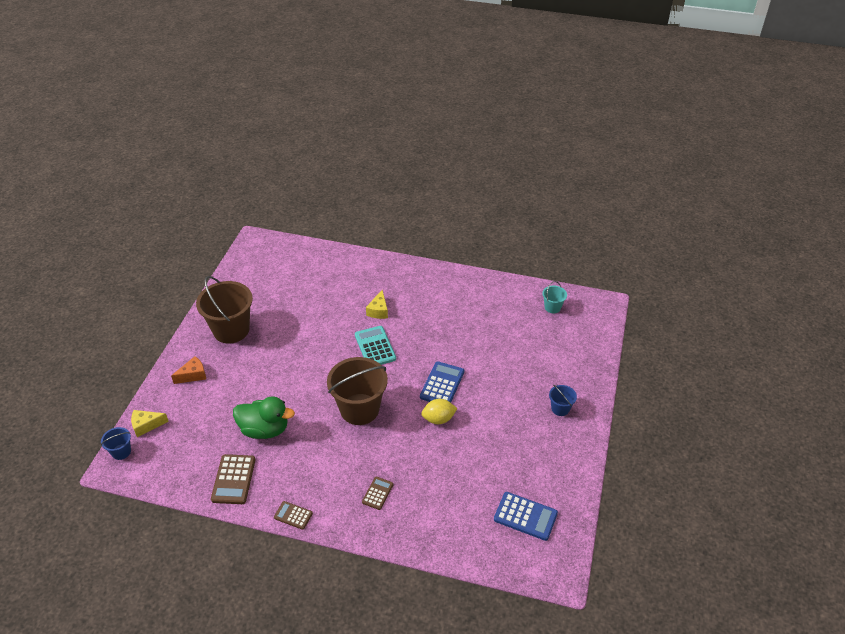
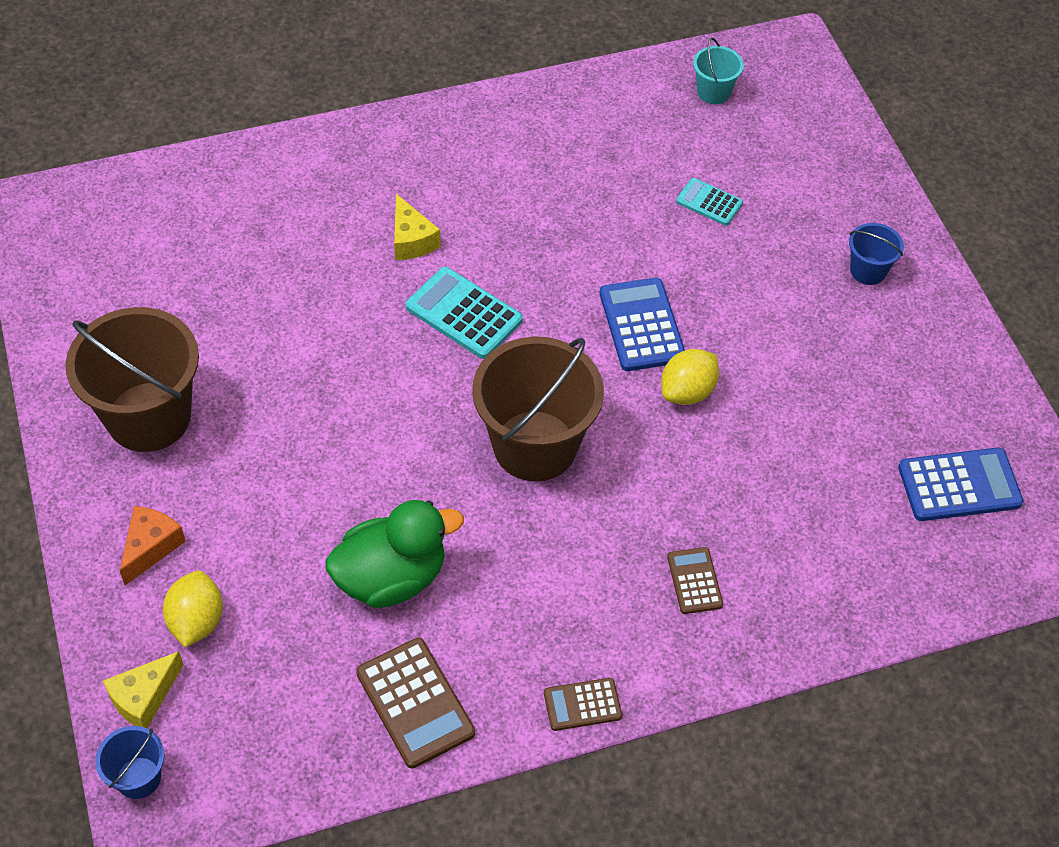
camera: 35 degrees left, 10 degrees up
none -> yellow lemon [163,571,223,647]
none -> turquoise calculator [676,178,743,226]

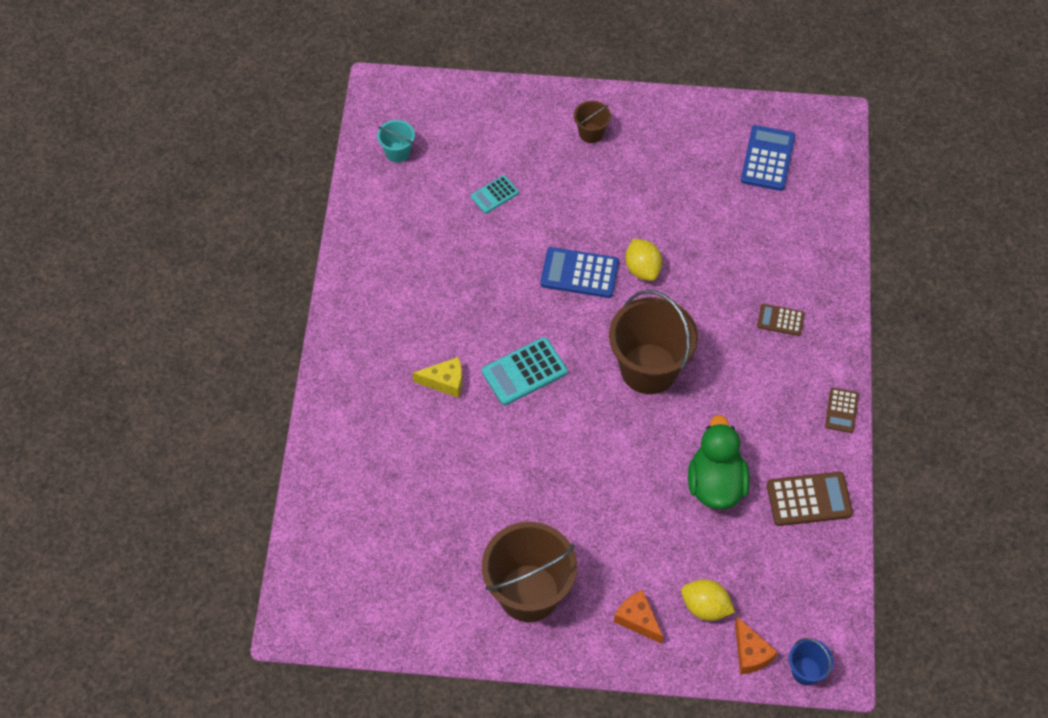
camera: 65 degrees left, 5 degrees up
yellow cheese [103,651,183,728] -> orange cheese [735,617,778,674]
blue bucket [849,223,904,285] -> brown bucket [574,101,611,143]

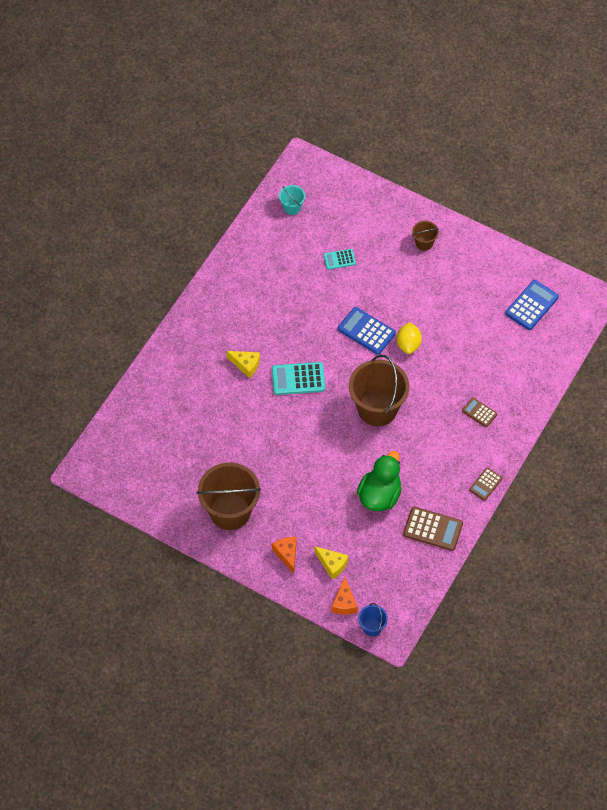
camera: 25 degrees right, 0 degrees up
yellow lemon [681,579,735,621] -> yellow cheese [314,546,348,580]

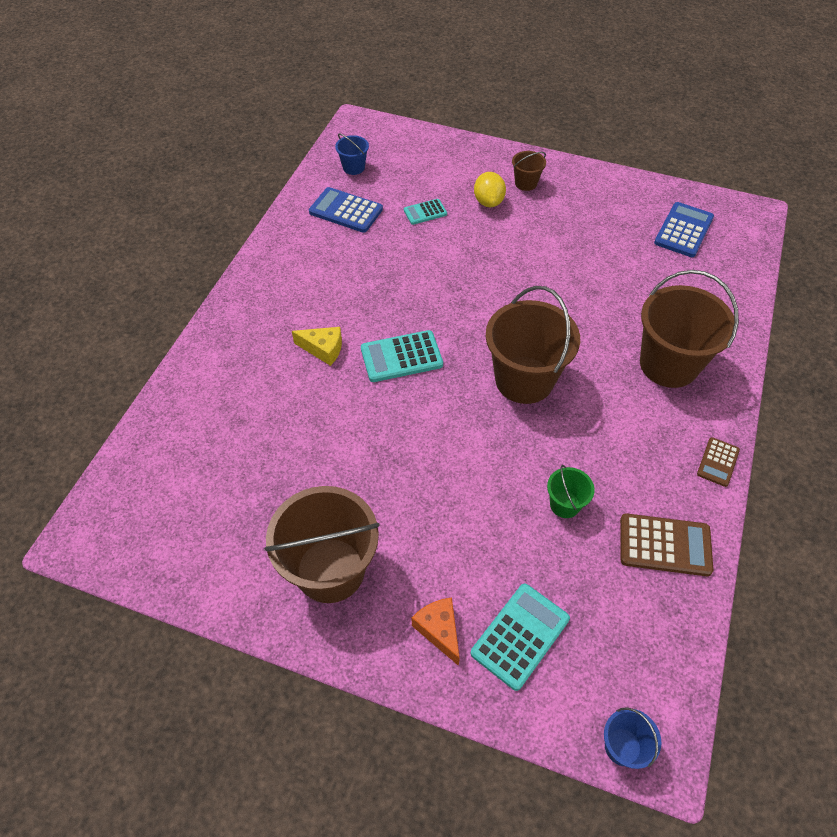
camera: 10 degrees left, 5 degrees down
turquoise bucket [279,185,305,215] -> blue bucket [335,134,369,175]
yellow cheese [314,546,348,580] -> turquoise calculator [471,584,570,691]
orange cheese [331,577,358,614] -> none
blue calculator [338,307,396,355] -> blue calculator moved to [309,187,383,233]
green duck [357,451,402,511] -> green bucket [547,465,595,518]
yellow lemon [397,322,422,354] -> yellow lemon moved to [474,172,506,207]
brown calculator [462,397,497,427] -> brown bucket [640,270,739,388]

